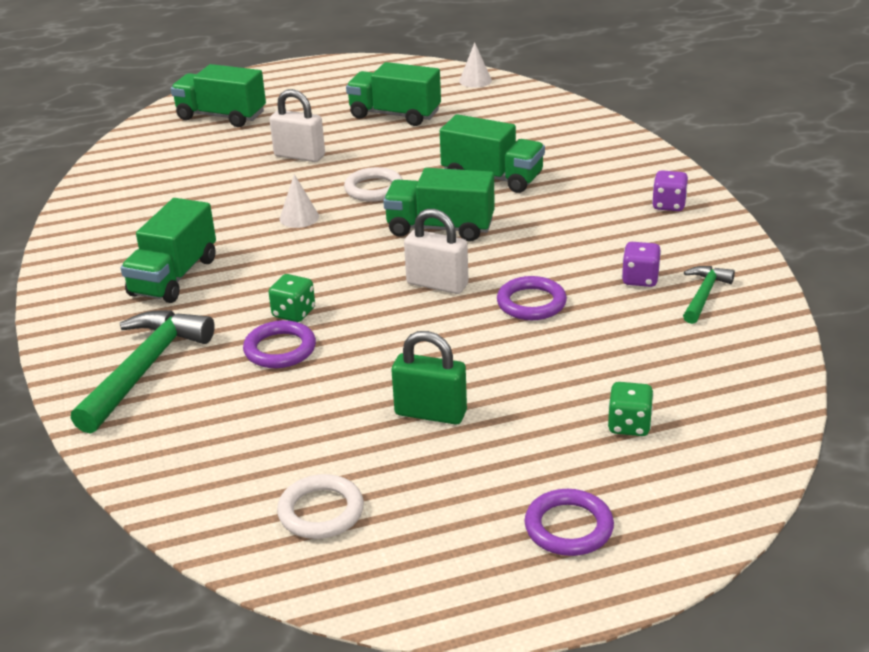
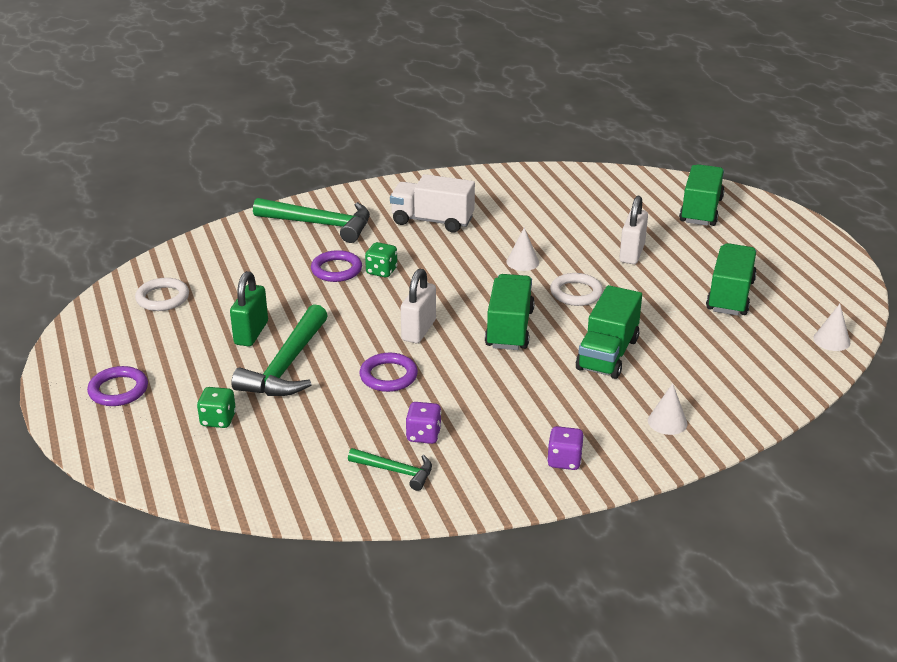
camera: 85 degrees right, 0 degrees up
green truck [120,198,216,303] -> white truck [390,174,475,233]
none -> green hammer [231,304,328,396]
none -> white cone [648,383,687,435]

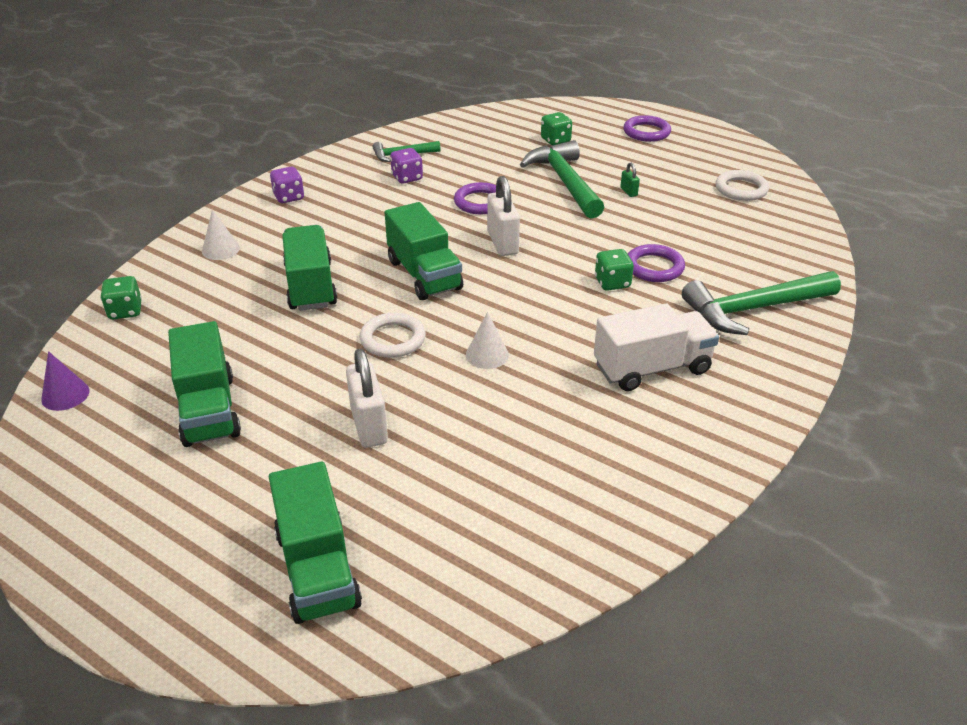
camera: 145 degrees right, 5 degrees up
green padlock [230,271,268,346] -> green padlock [620,163,640,197], size x0.47
white cone [813,304,850,351] -> purple cone [41,351,90,411]
none -> green dice [100,276,142,320]

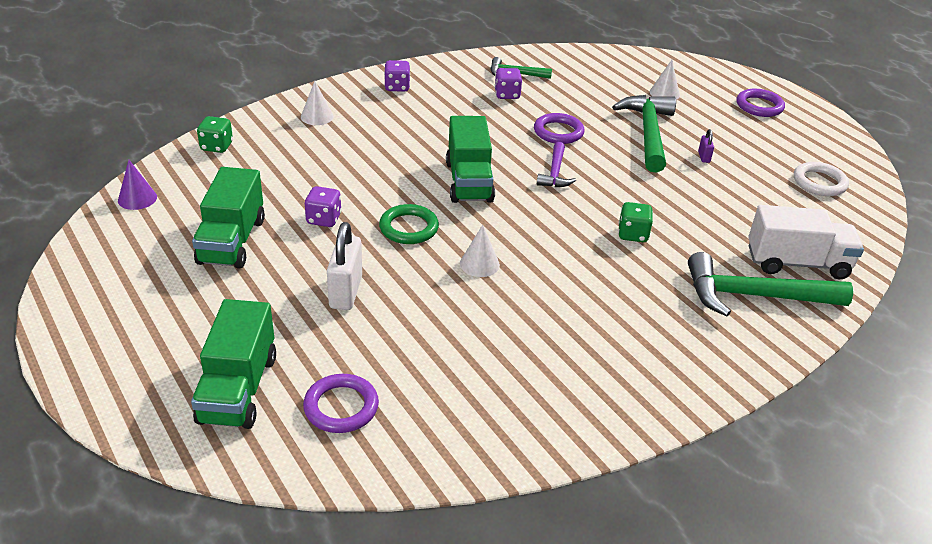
camera: 20 degrees right, 0 degrees up
green truck [282,225,337,311] -> none
white ring [360,312,426,358] -> green ring [379,204,439,244]
white padlock [487,176,520,256] -> purple hammer [537,142,576,187]
green dice [541,112,572,145] -> white cone [650,60,680,100]
white truck [594,304,719,391] -> white truck moved to [748,205,864,279]
green padlock [620,163,640,197] -> purple padlock [698,129,714,163]
purple ring [628,244,685,282] -> purple ring moved to [303,374,379,433]
none -> purple dice [305,186,342,227]

